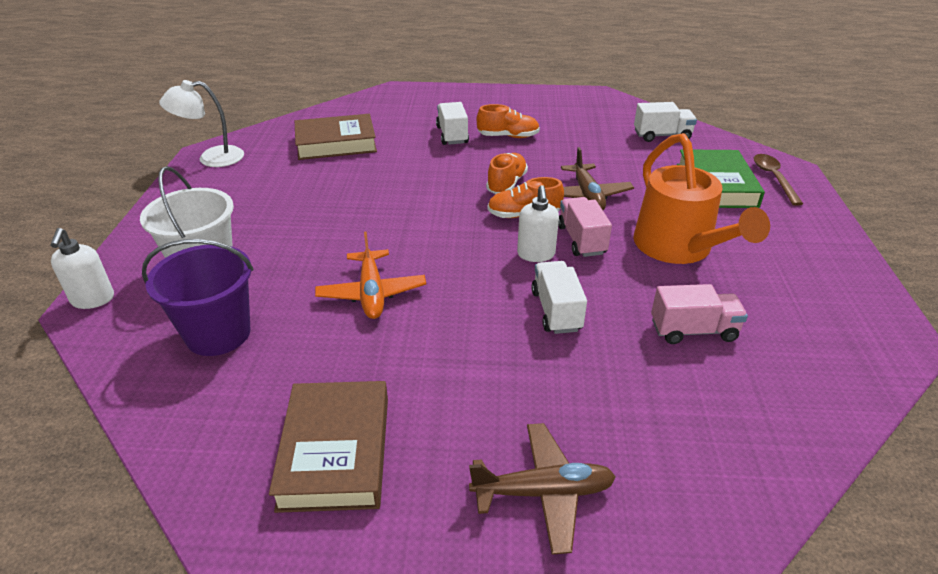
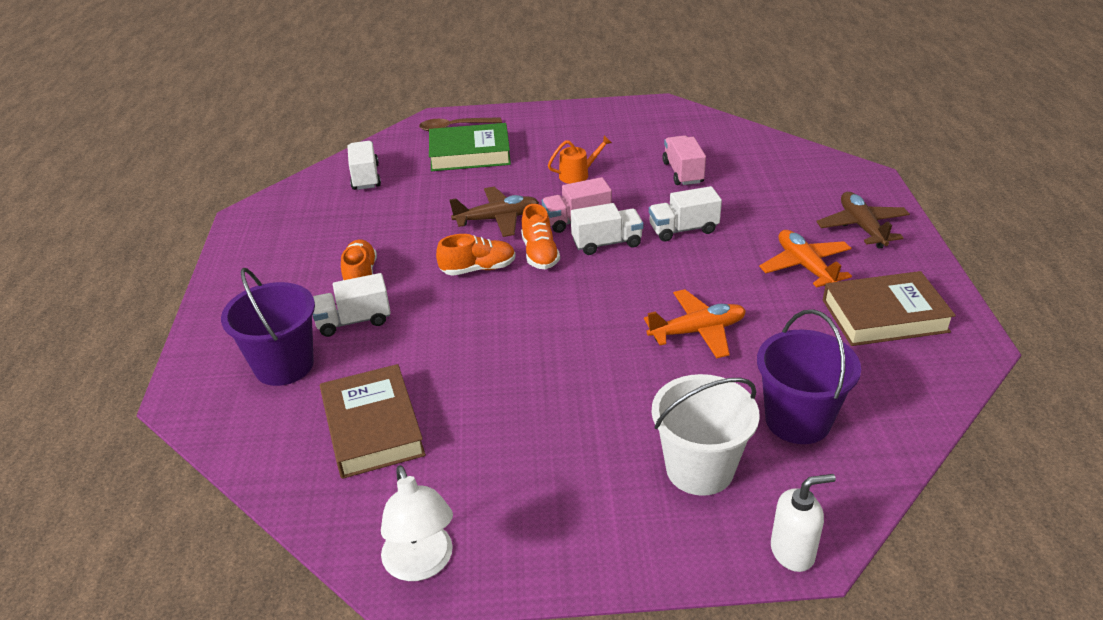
camera: 95 degrees left, 0 degrees up
orange shoe [486,153,528,194] -> orange shoe turned 150 degrees clockwise [436,234,516,276]
white soap dispenser [517,185,559,262] -> white truck [571,203,644,255]
orange watering can [633,133,770,264] -> orange watering can [548,136,612,184], size x0.45
none -> purple bucket [221,268,315,386]
none -> orange plane [759,230,852,287]

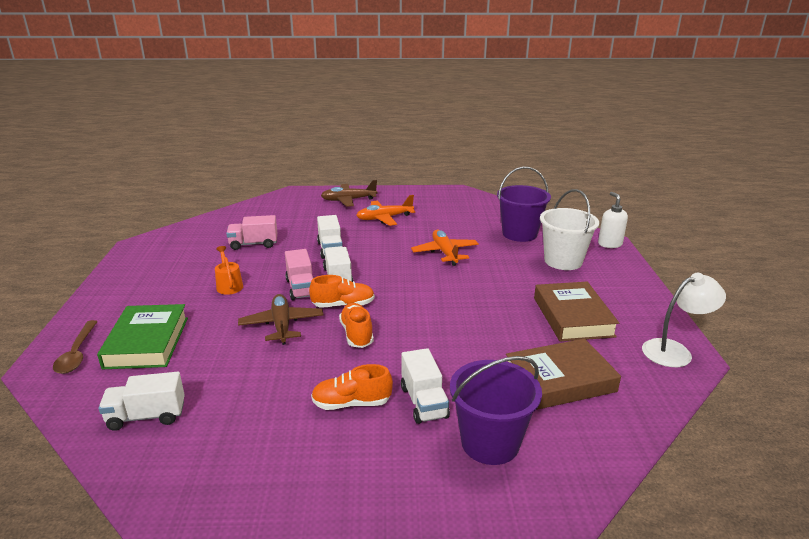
camera: 90 degrees left, 10 degrees down
brown book [823,271,956,346] -> brown book moved to [534,282,619,342]

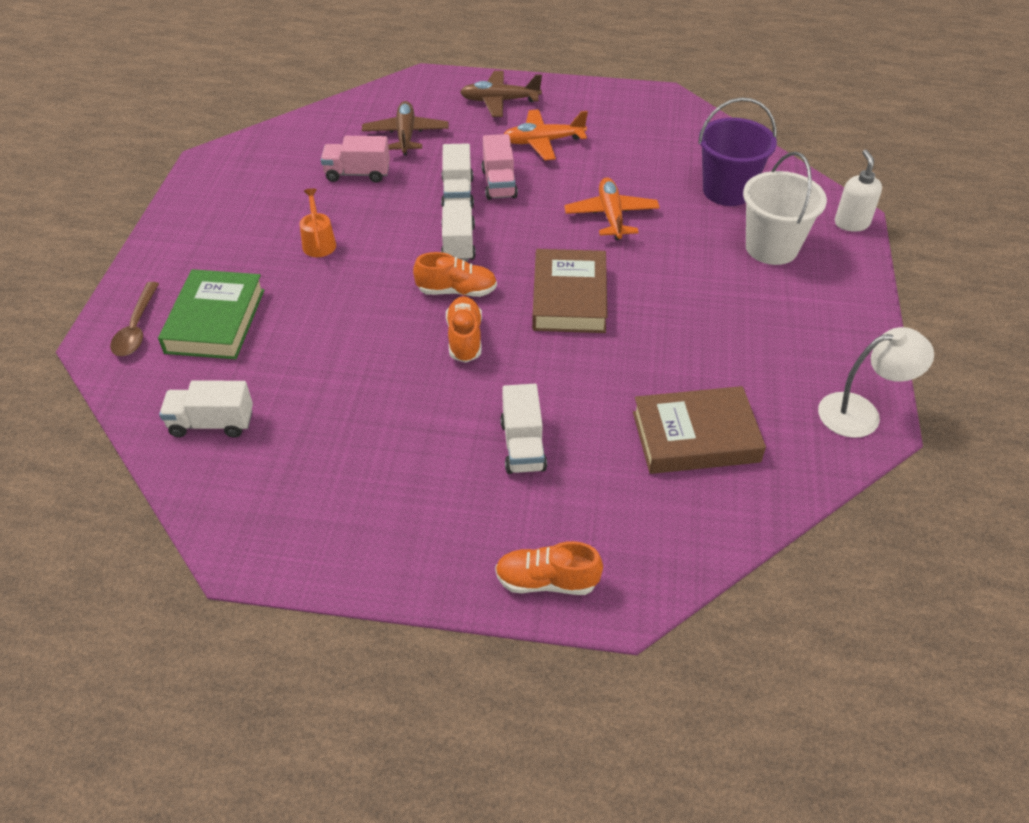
camera: 10 degrees right, 20 degrees up
brown plane [238,294,324,345] -> brown plane moved to [362,101,449,155]
pink truck [285,249,313,300] -> pink truck moved to [482,134,518,200]
orange shoe [311,364,393,410] -> orange shoe moved to [495,541,603,595]
purple bucket [450,356,542,465] -> none
brown book [534,282,619,342] -> brown book moved to [532,249,608,333]

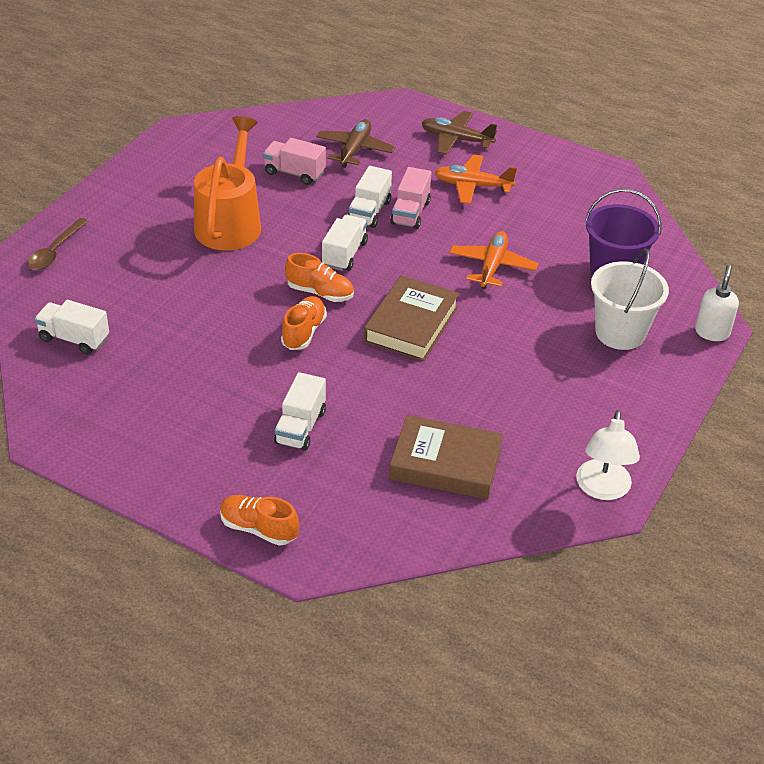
camera: 20 degrees right, 5 degrees down
green book [158,269,264,359] -> none
orange watering can [300,188,336,257] -> orange watering can [194,116,261,251], size x2.22
white lamp [818,327,934,438] -> white lamp turned 90 degrees clockwise [576,410,640,500]

